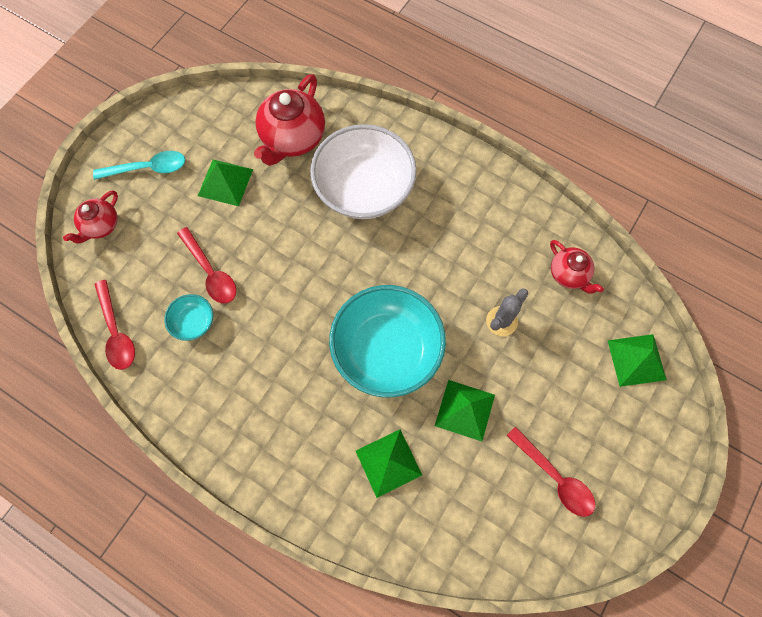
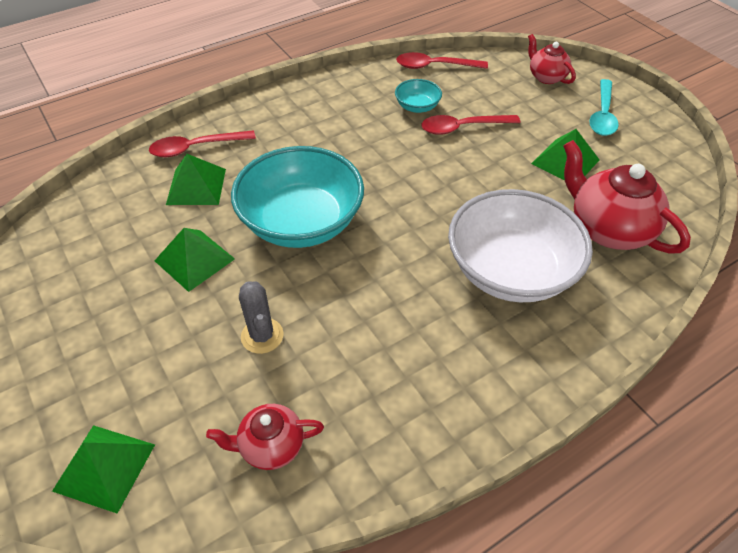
camera: 115 degrees right, 20 degrees down
red spoon [506,426,595,517] -> red spoon moved to [149,130,256,157]

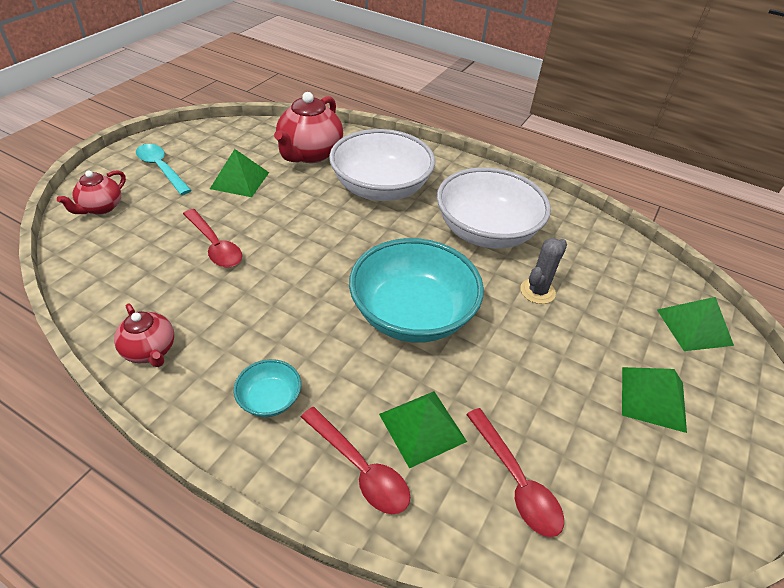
camera: 120 degrees left, 5 degrees down
green pyramid [155,228,235,292] -> green pyramid moved to [622,367,687,433]
red teapot [206,404,324,470] -> red teapot moved to [114,303,174,367]
turquoise bowl [395,79,442,113] -> turquoise bowl moved to [234,359,301,417]
red spoon [396,52,488,69] -> red spoon moved to [466,408,564,537]
turquoise spoon [589,79,619,136] -> turquoise spoon turned 120 degrees counterclockwise [136,144,192,195]
none -> white bowl [437,167,551,249]

